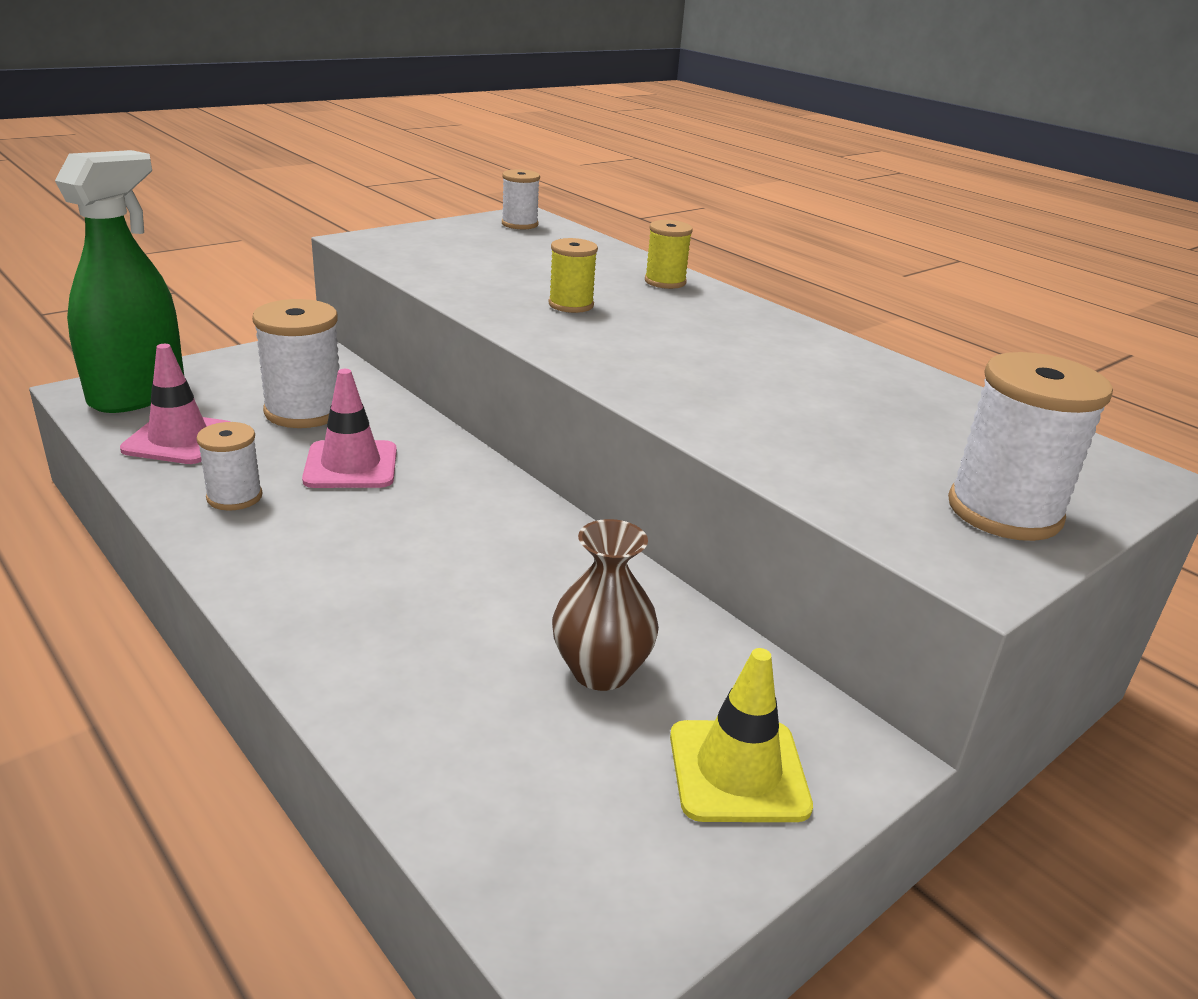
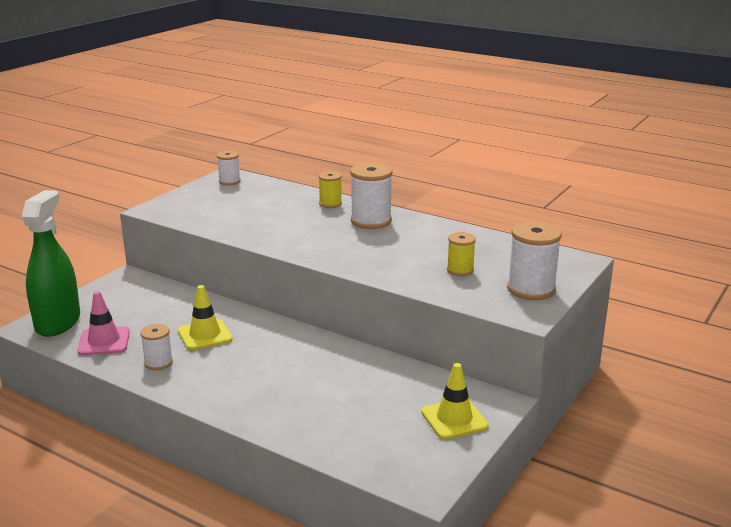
camera: 15 degrees left, 5 degrees down
white spool [252,299,340,428] -> white spool moved to [350,163,392,229]
pink traffic cone [302,369,397,488] -> yellow traffic cone [178,285,233,350]
yellow spool [548,238,598,313] -> yellow spool moved to [447,232,476,276]
brown vase [552,519,659,691] -> none

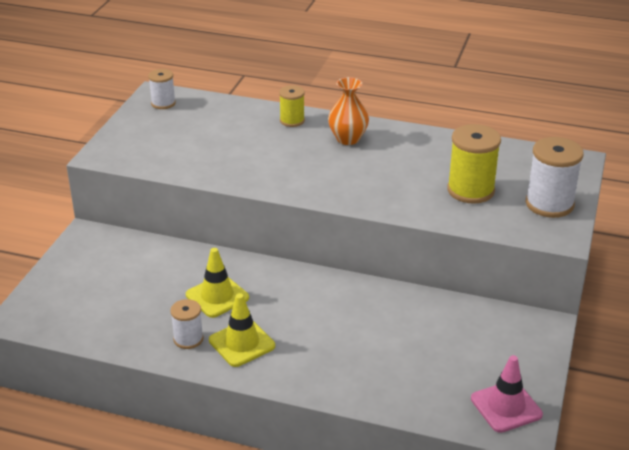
camera: 15 degrees left, 10 degrees up
green spray bottle [22,190,80,337] -> none
pink traffic cone [77,291,130,355] -> pink traffic cone moved to [471,355,543,433]
white spool [350,163,392,229] -> orange vase [328,77,369,145]
yellow traffic cone [421,363,489,439] -> yellow traffic cone moved to [209,293,275,367]
yellow spool [447,232,476,276] -> yellow spool [447,124,501,204], size x1.71

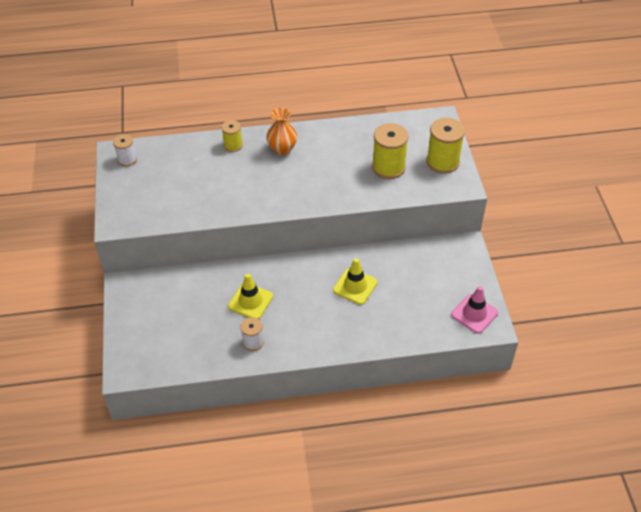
camera: 25 degrees left, 15 degrees up
yellow traffic cone [209,293,275,367] -> yellow traffic cone moved to [333,258,377,305]
white spool [526,137,584,218] -> yellow spool [426,118,465,174]

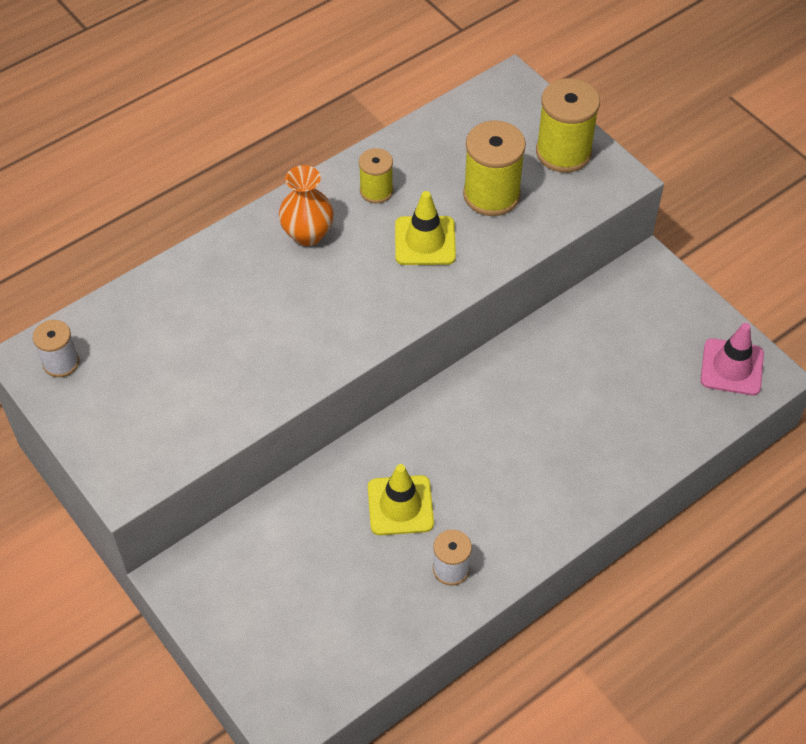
camera: 30 degrees left, 5 degrees up
yellow spool [221,120,243,152] -> yellow spool moved to [359,148,393,203]
yellow traffic cone [333,258,377,305] -> yellow traffic cone moved to [395,191,456,265]

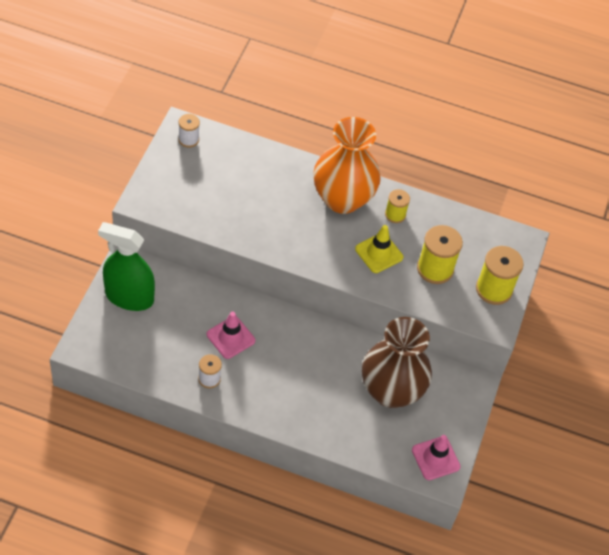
camera: 50 degrees right, 0 degrees up
orange vase [279,165,334,246] -> orange vase [313,117,381,214], size x1.97
yellow traffic cone [368,464,434,535] -> pink traffic cone [207,312,255,359]
none -> green spray bottle [98,222,155,311]
none -> brown vase [362,317,432,408]

